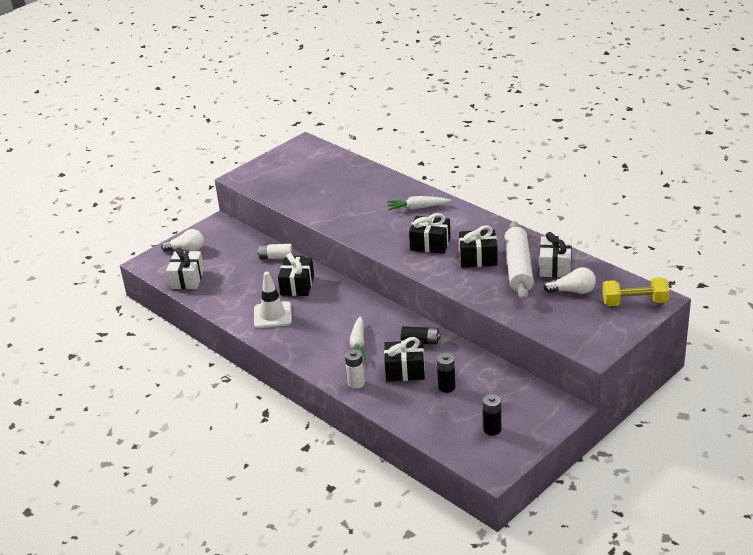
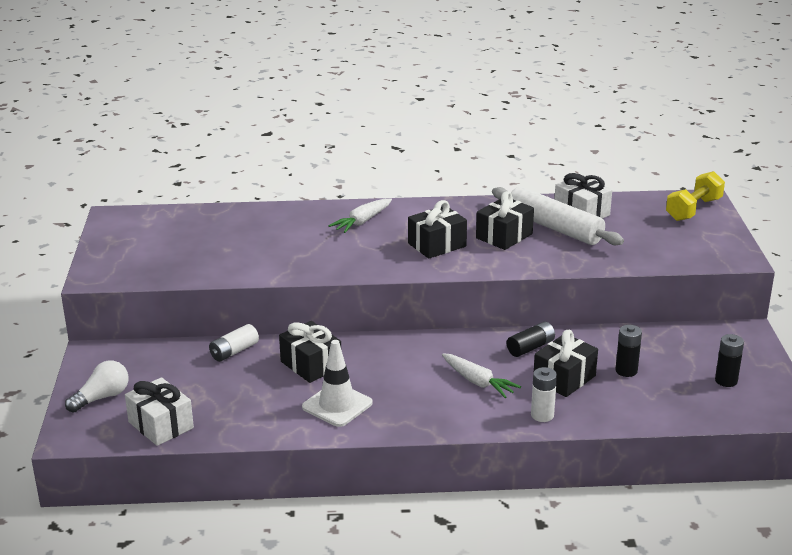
camera: 50 degrees left, 5 degrees down
white light bulb [544,267,596,294] -> none

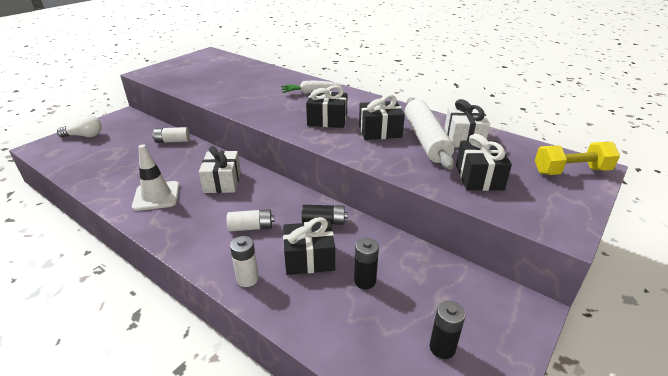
camera: 40 degrees right, 5 degrees up
white gift [125,377,194,446] -> white gift moved to [199,146,241,193]
black gift [279,321,341,383] -> black gift moved to [456,134,512,191]
white carrot [442,354,521,398] -> white battery [227,209,274,231]

